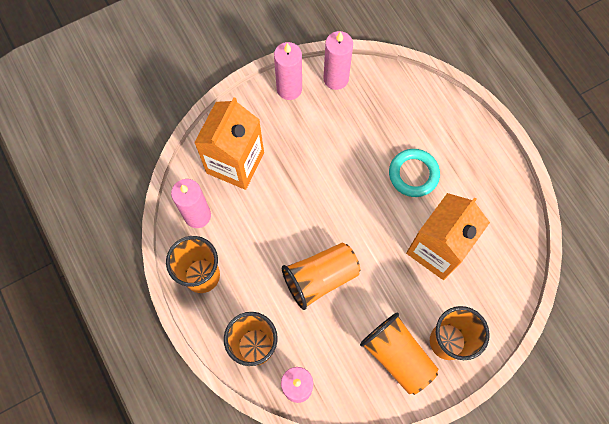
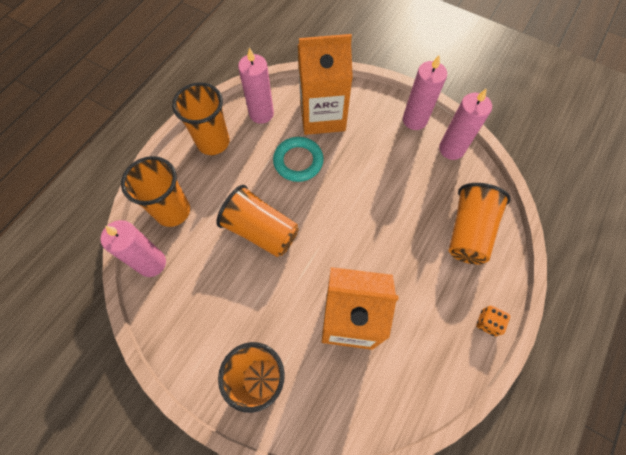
camera: 60 degrees right, 5 degrees down
orange cup [360,312,438,395] -> orange cup moved to [449,183,511,265]
turquoise ring [389,149,440,197] -> turquoise ring moved to [273,137,324,182]
none -> orange dice [476,305,510,337]

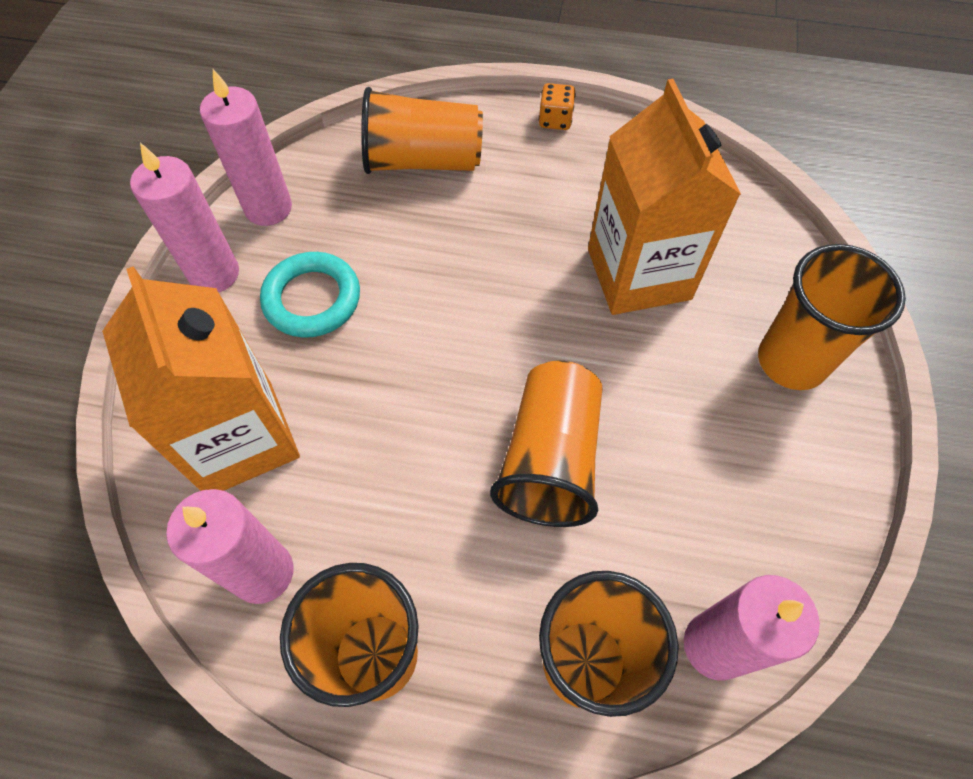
camera: 110 degrees left, 5 degrees down
turquoise ring [273,137,324,182] -> turquoise ring moved to [260,252,360,338]

